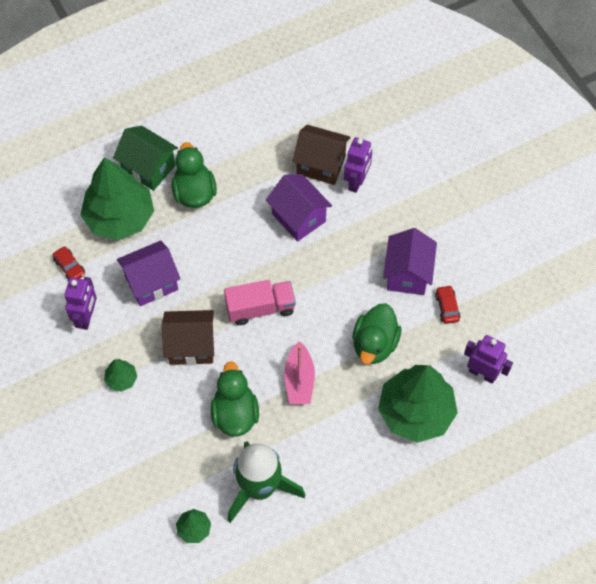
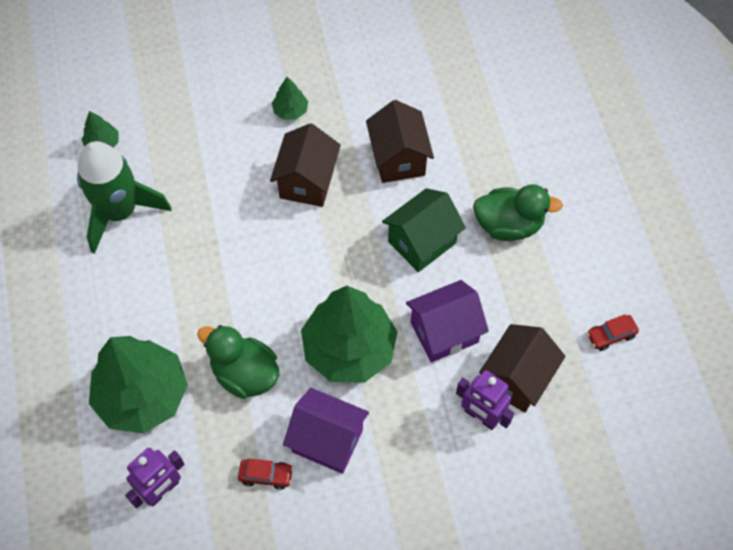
camera: 105 degrees right, 0 degrees up
red car [53,246,85,281] -> red car moved to [587,314,639,351]
purple robot [64,277,97,330] -> none
green tree [81,157,154,240] -> green tree moved to [301,286,397,383]
green house [113,126,178,191] -> green house moved to [382,188,466,272]
purple house [117,240,180,306] -> brown house [366,100,434,183]
green duck [211,361,259,437] -> none
pink truck [224,280,296,325] -> none
pink boat [284,341,315,404] -> none

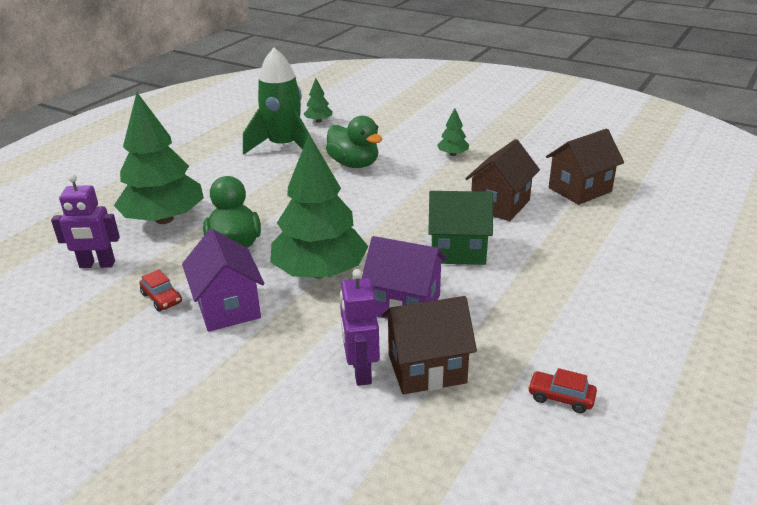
camera: 45 degrees right, 30 degrees down
brown house [270,123,341,207] -> brown house moved to [546,129,624,205]
green duck [473,184,563,241] -> green duck moved to [326,115,382,168]

